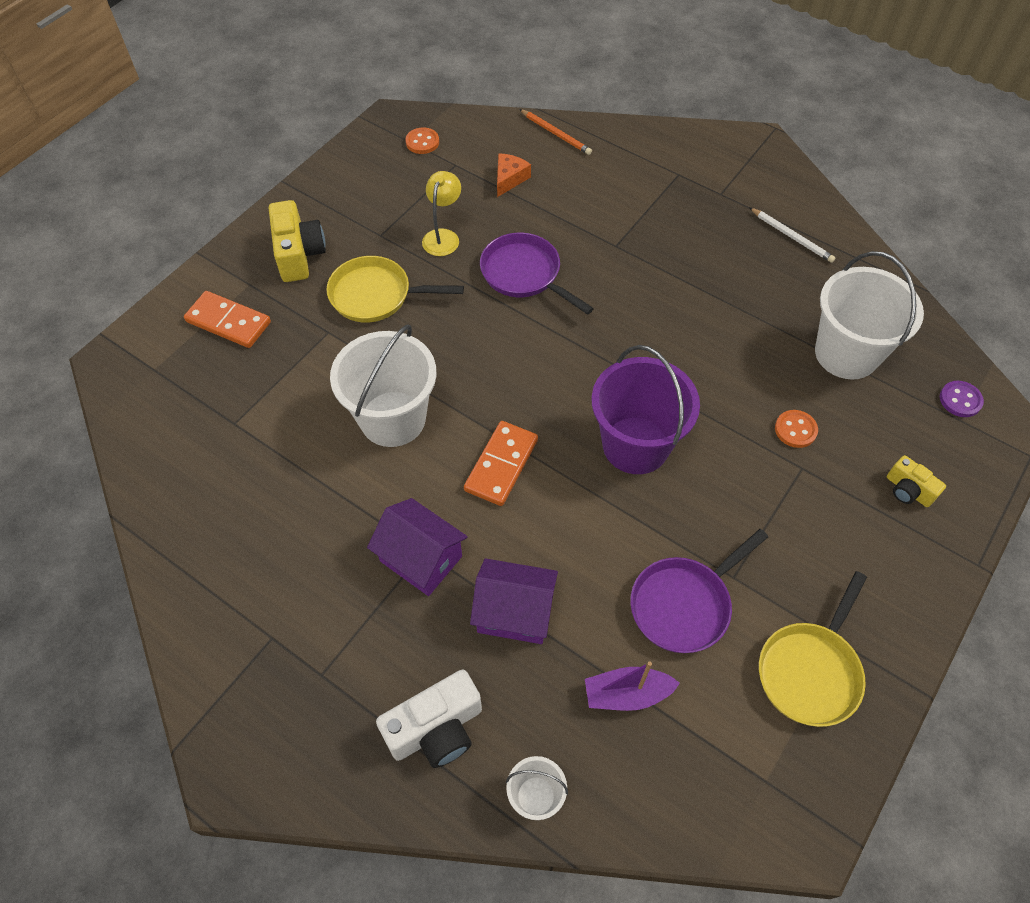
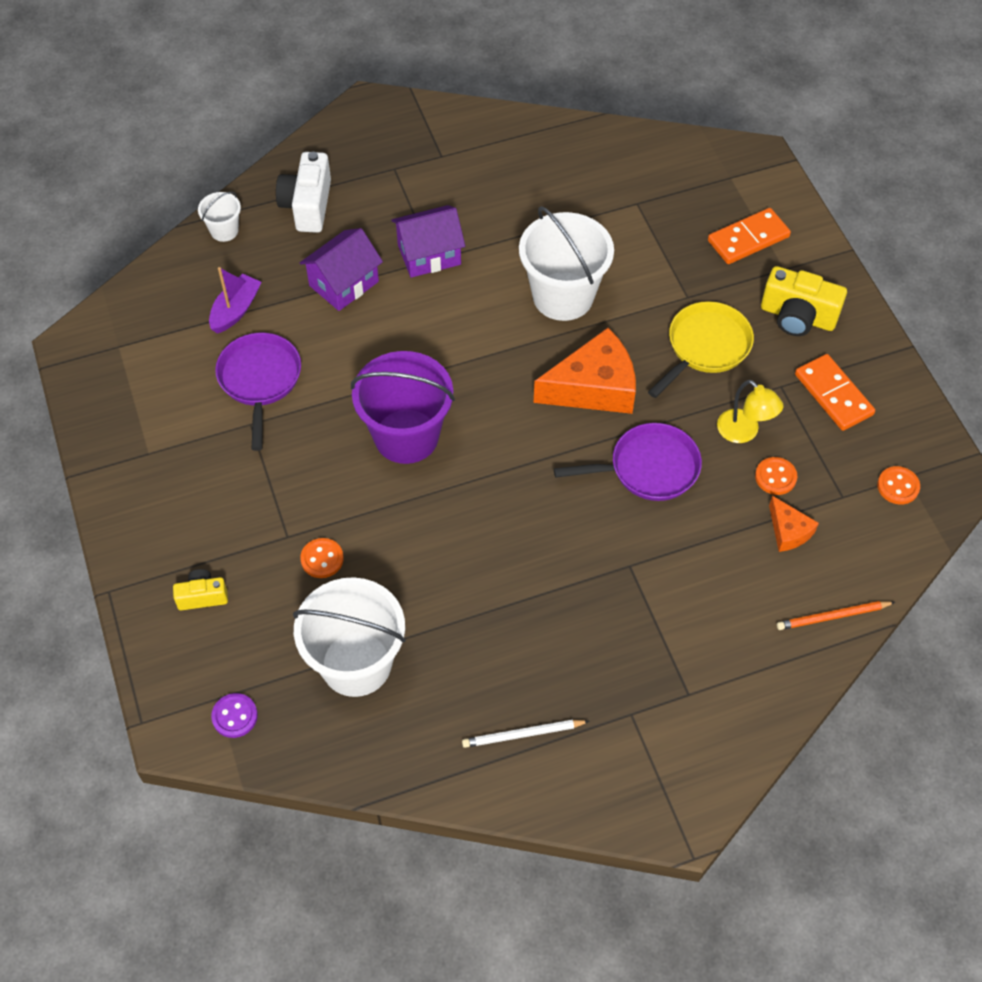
camera: 125 degrees right, 0 degrees up
orange domino [464,421,538,506] -> orange domino moved to [795,354,875,431]
yellow pan [759,571,867,727] -> none
none -> orange cheese [534,328,636,414]
none -> orange button [755,457,797,495]

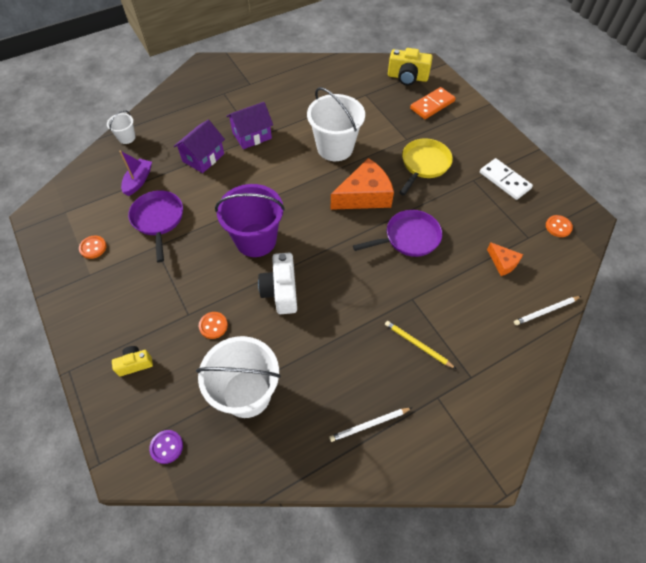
camera: 10 degrees left, 0 degrees up
white camera [276,152,331,233] -> white camera moved to [258,253,297,314]
yellow lamp [717,380,783,443] -> none
orange button [755,457,797,495] -> orange button moved to [79,236,107,259]
yellow camera [761,266,847,336] -> yellow camera moved to [388,48,433,85]
orange pencil [777,601,895,630] -> white pencil [514,296,581,325]
orange domino [795,354,875,431] -> white domino [480,158,533,200]
none -> yellow pencil [385,321,456,369]

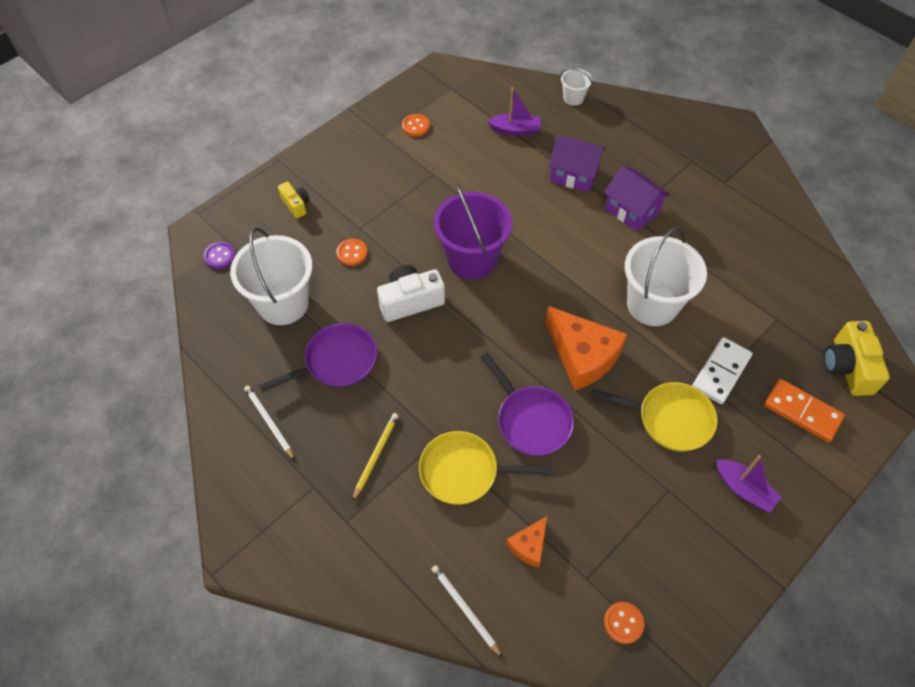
camera: 75 degrees right, 0 degrees up
purple pan [128,190,183,262] -> purple pan moved to [259,323,377,392]
white domino [480,158,533,200] -> white domino moved to [692,337,753,404]
none -> yellow pan [419,431,551,505]
none -> purple boat [716,455,782,513]

